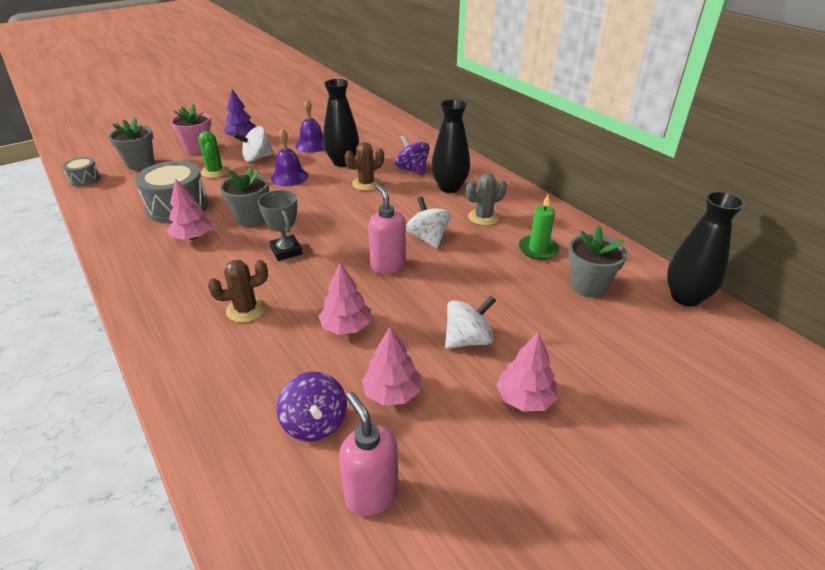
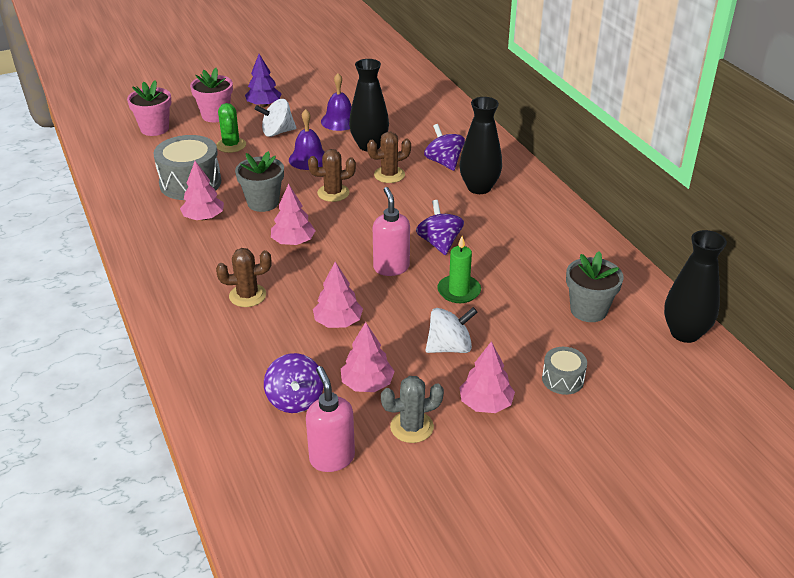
camera: 10 degrees right, 0 degrees up
grey drum [62,157,101,186] -> grey drum moved to [542,347,587,395]
grey flower pot [108,117,154,170] -> pink flower pot [127,80,171,136]
grey trophy [258,190,302,261] -> pink tree [271,184,316,245]
white spinning top [406,197,451,248] -> purple spinning top [416,200,464,255]
grey cactus [466,173,507,226] -> grey cactus moved to [381,376,444,443]
green candle [519,194,559,260] -> green candle moved to [437,236,481,303]
none -> brown cactus [308,149,356,202]

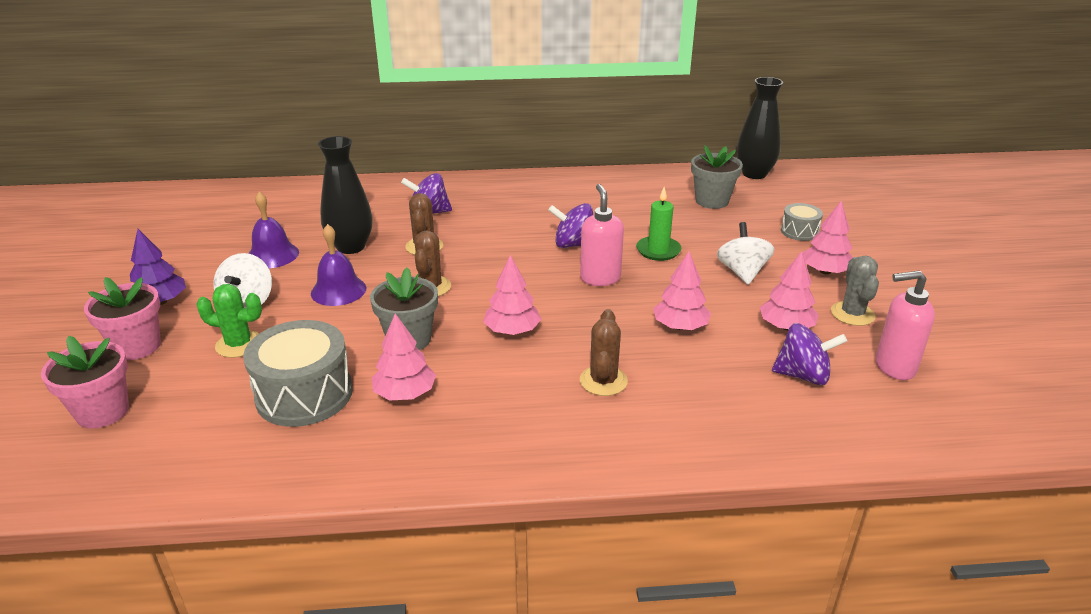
camera: 70 degrees left, 5 degrees down
pink soap dispenser [373,187,410,276] -> pink soap dispenser turned 75 degrees clockwise [580,184,624,286]
black vase [459,97,502,194] -> none

